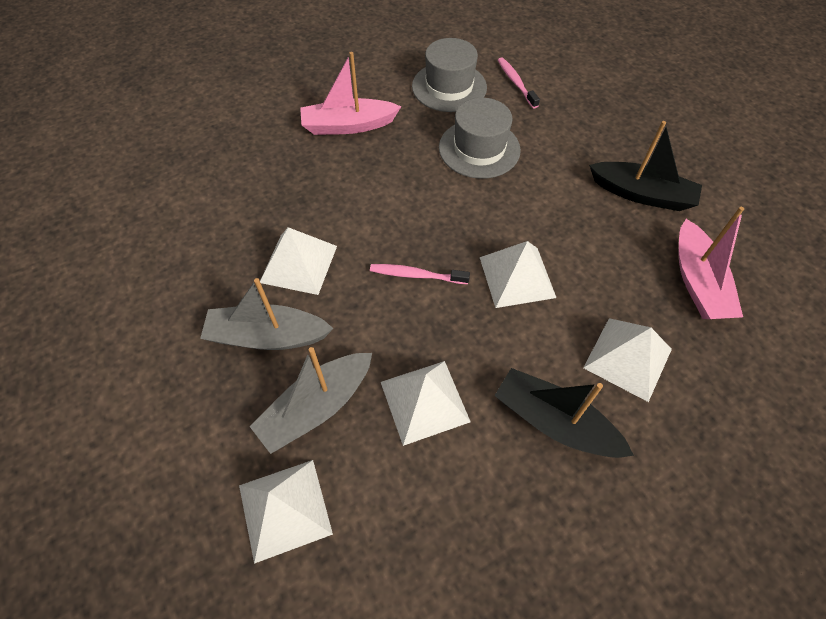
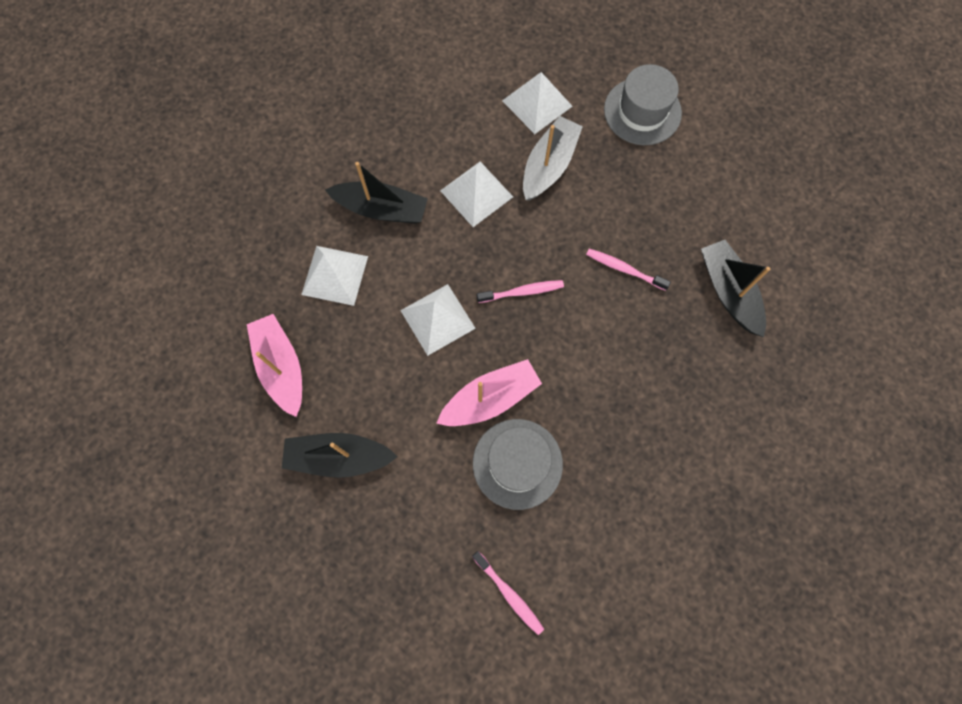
camera: 160 degrees right, 15 degrees up
grey boat [200,278,334,350] -> none
white pyramid [260,227,337,295] -> pink toothbrush [586,249,671,291]
pink boat [300,52,401,135] -> pink boat moved to [436,359,542,426]
grey hat [412,38,487,112] -> grey hat moved to [604,64,682,145]
none -> black boat [701,240,770,337]

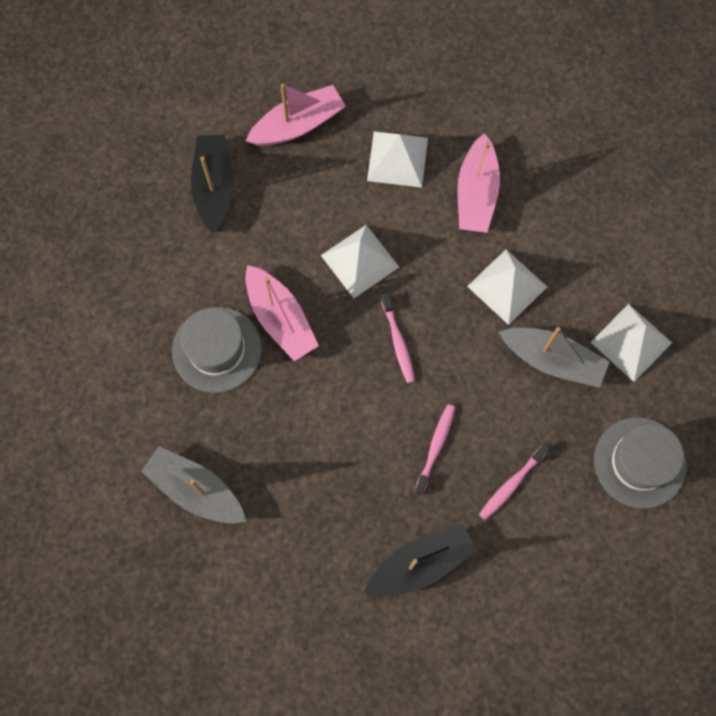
camera: 85 degrees right, 0 degrees up
black boat [325,162,428,224] -> pink boat [457,133,500,233]
pink toothbrush [472,551,544,635] -> pink toothbrush moved to [479,444,550,520]
none -> grey boat [141,446,246,524]

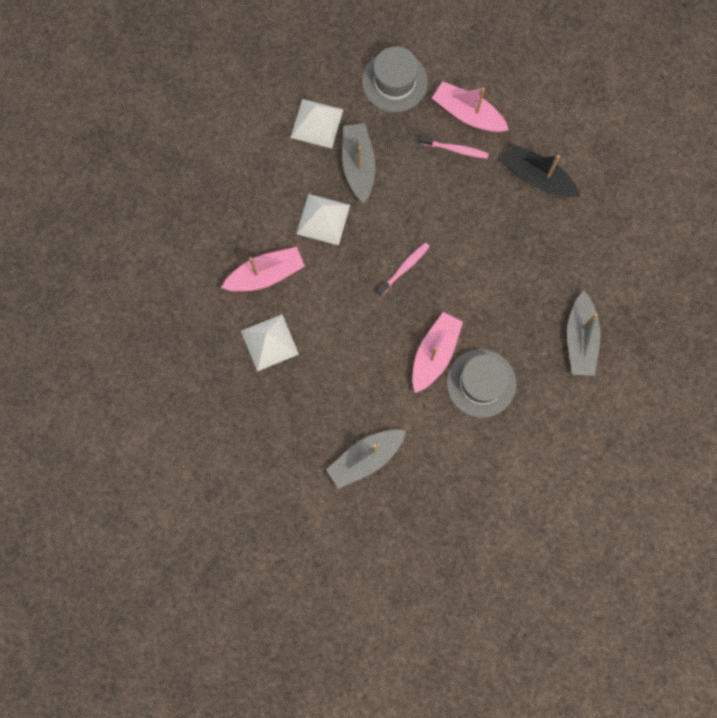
camera: 120 degrees left, 5 degrees up
black boat [191,134,233,233] -> grey boat [326,429,406,489]
pink boat [246,84,345,146] -> pink boat moved to [432,81,509,132]
white pyramid [321,225,399,298] -> none
pink toothbrush [414,404,455,495] -> none

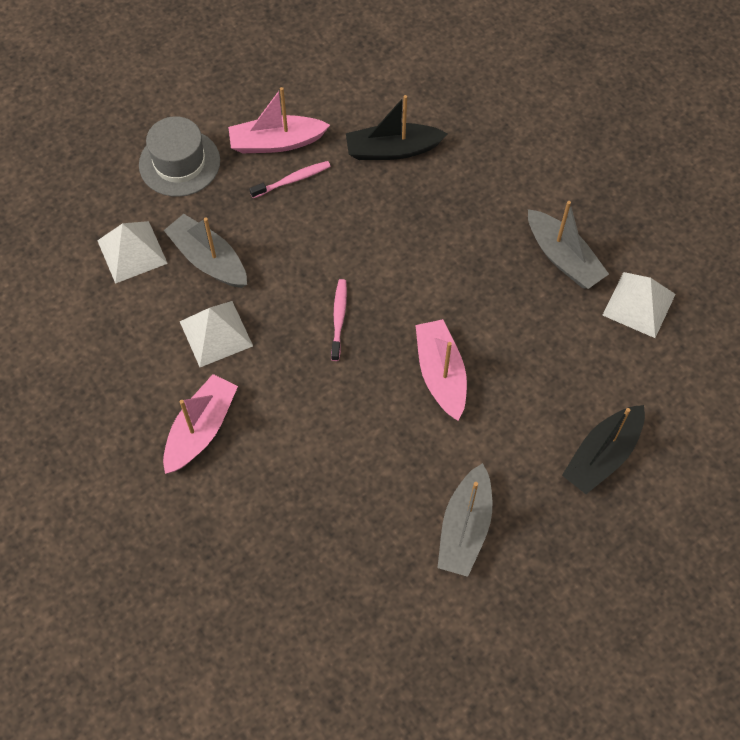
camera: 40 degrees left, 15 degrees down
white pyramid [241,314,299,371] -> white pyramid moved to [603,272,676,338]
grey hat [447,349,516,418] -> none
none -> black boat [562,405,645,494]

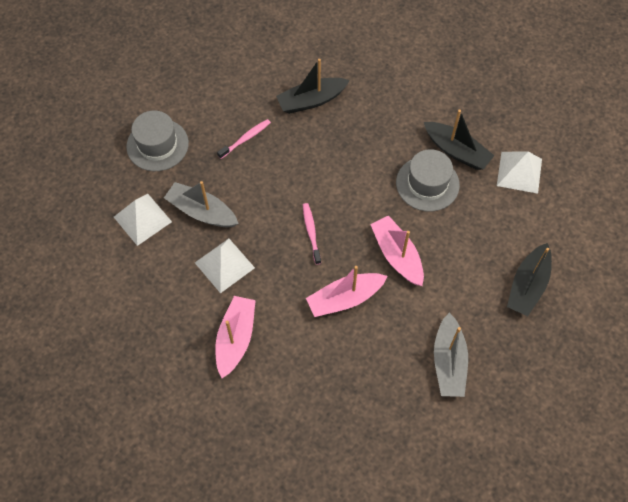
camera: 15 degrees left, 0 degrees up
pink boat [228,87,330,154] -> pink boat moved to [306,266,387,317]
grey boat [528,201,609,289] -> black boat [424,110,495,170]
none -> grey hat [396,149,460,212]

